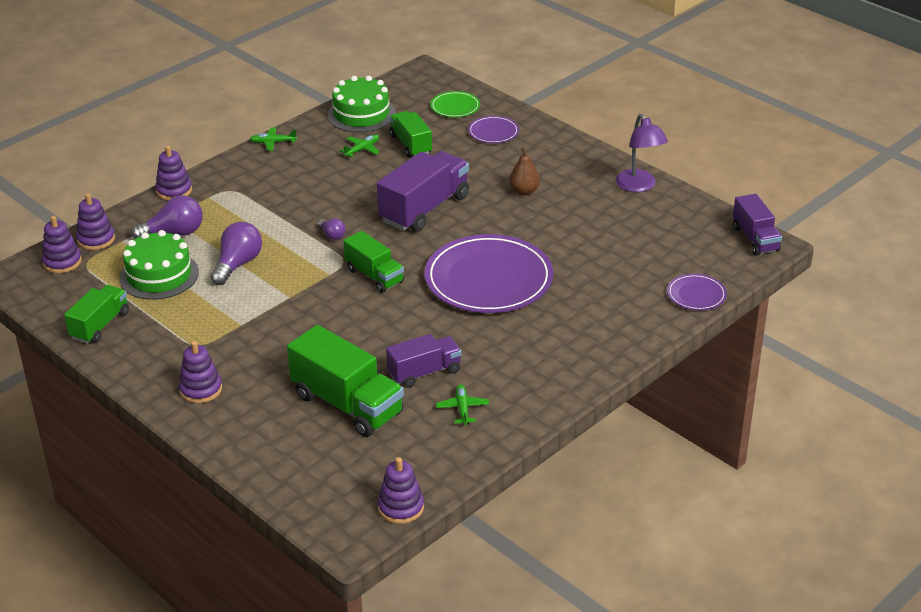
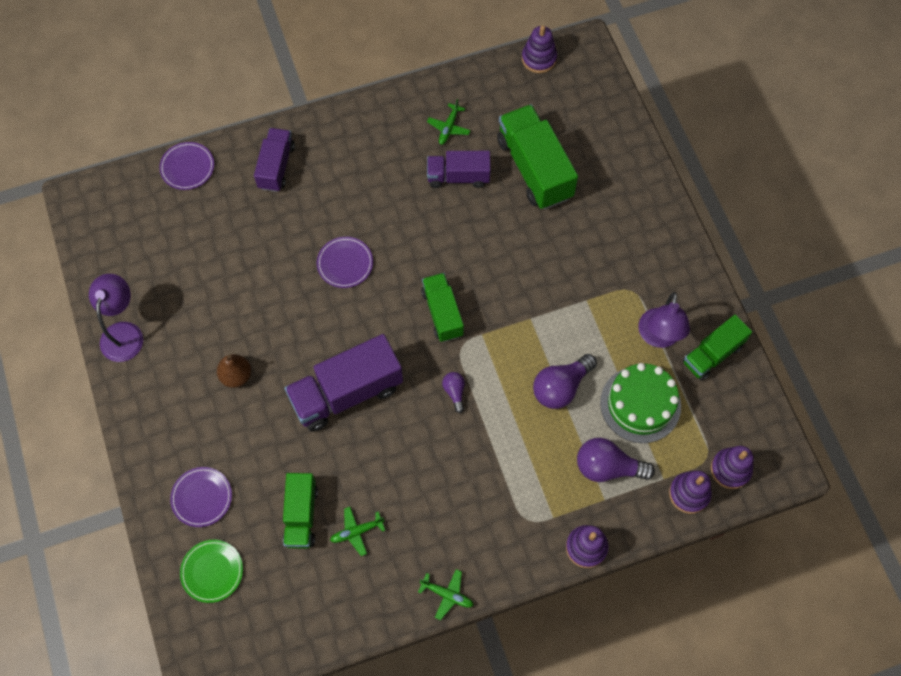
camera: 155 degrees left, 30 degrees up
purple stacking toy [179,341,222,403] -> none
green cake [328,76,396,133] -> none
purple plate [425,234,553,313] -> purple plate [317,237,373,288], size x0.45
purple truck [733,194,782,255] -> purple truck moved to [254,128,295,192]
none -> purple lamp [638,292,690,348]

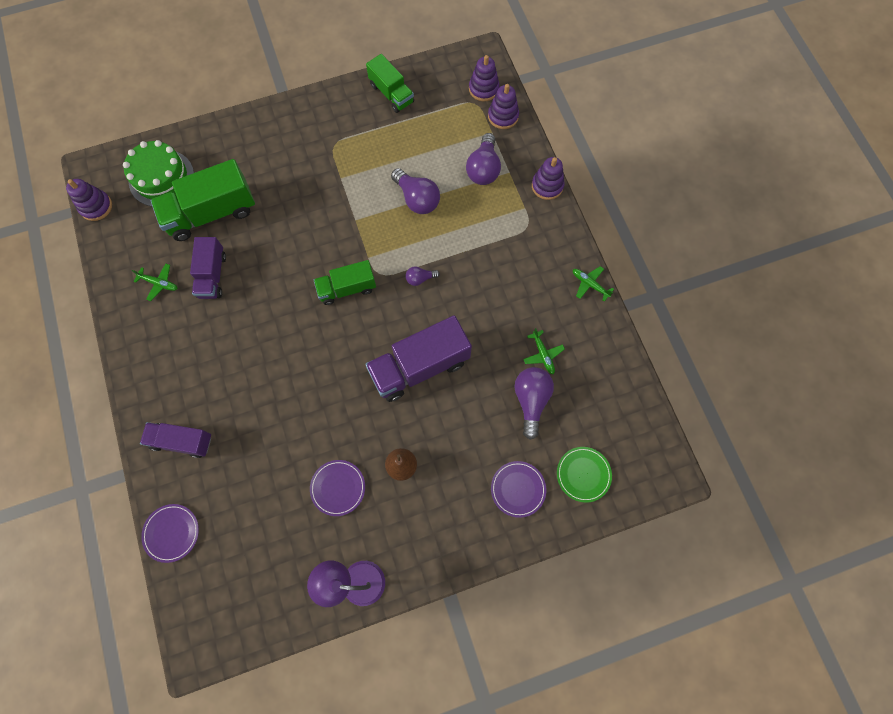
camera: 90 degrees left, 5 degrees up
green truck [283,473,318,549] -> purple light bulb [515,367,554,440]
purple truck [285,334,403,431] -> purple truck turned 90 degrees clockwise [365,315,472,402]
purple plate [317,237,373,288] -> purple plate moved to [310,460,365,516]
green plane [418,569,474,620] -> green plane turned 75 degrees counterclockwise [573,266,614,302]
green cake [600,363,681,443] -> green cake moved to [123,140,194,207]
purple lamp [638,292,690,348] -> none

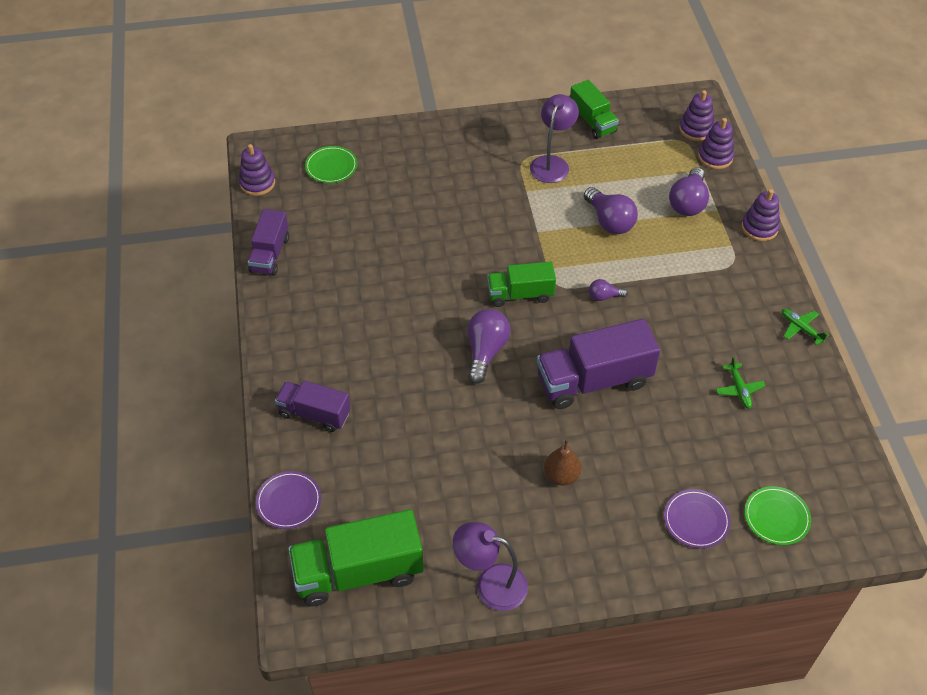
camera: 10 degrees right, 20 degrees down
green cake [123,140,194,207] -> green plate [305,146,358,183]
green plane [131,263,178,301] -> none
green truck [151,159,255,241] -> green truck moved to [288,509,424,607]
purple truck [190,237,226,299] -> purple truck moved to [248,209,289,276]
purple plate [310,460,365,516] -> none
purple light bulb [515,367,554,440] -> purple light bulb moved to [467,309,510,384]
none -> purple lamp [530,94,579,183]

